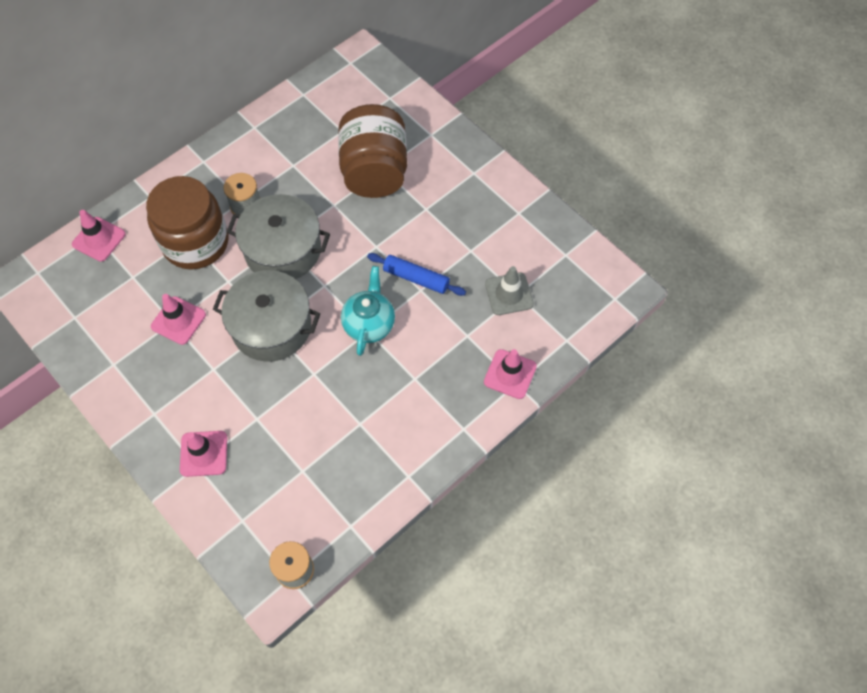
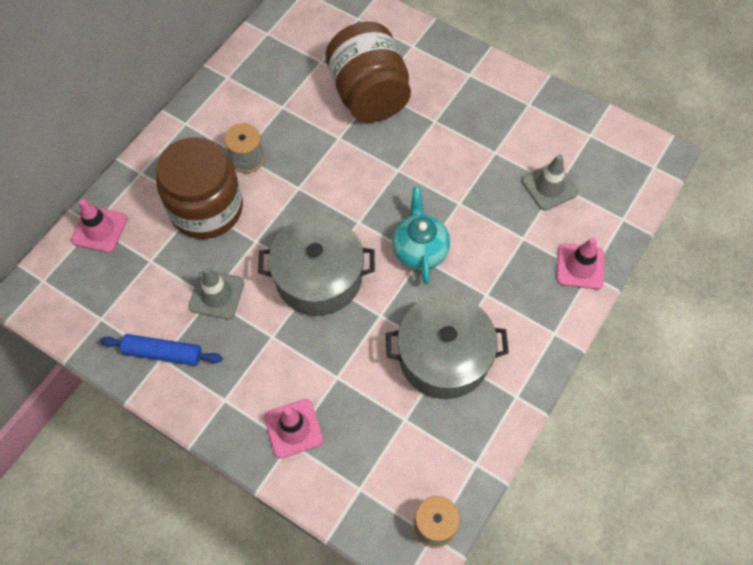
camera: 15 degrees left, 0 degrees up
pink traffic cone [151,294,206,345] -> grey traffic cone [189,267,244,319]
grey pot [227,194,330,279] -> grey pot moved to [386,295,509,399]
blue rolling pin [367,253,466,296] -> blue rolling pin moved to [100,334,223,366]

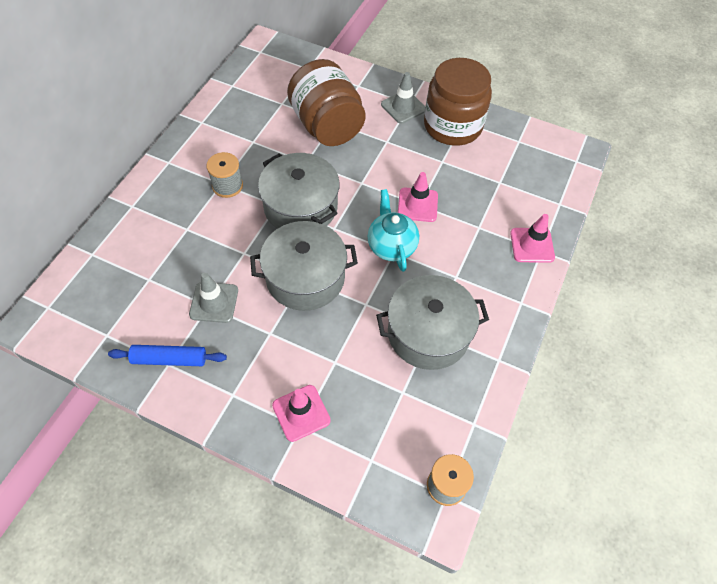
camera: 10 degrees left, 5 degrees down
pink traffic cone [71,199,127,253] -> pink traffic cone moved to [398,172,438,222]
brown jar [156,137,243,239] -> brown jar moved to [424,58,492,146]
grey traffic cone [522,155,578,211] -> grey traffic cone moved to [381,72,425,124]
none -> grey pot [258,153,340,229]

